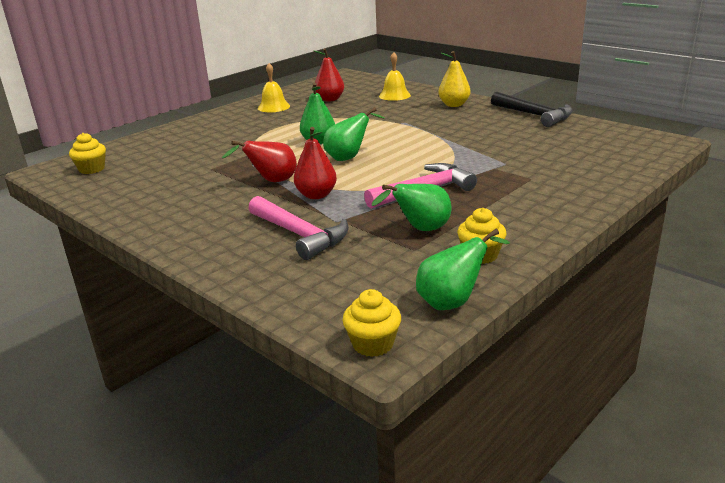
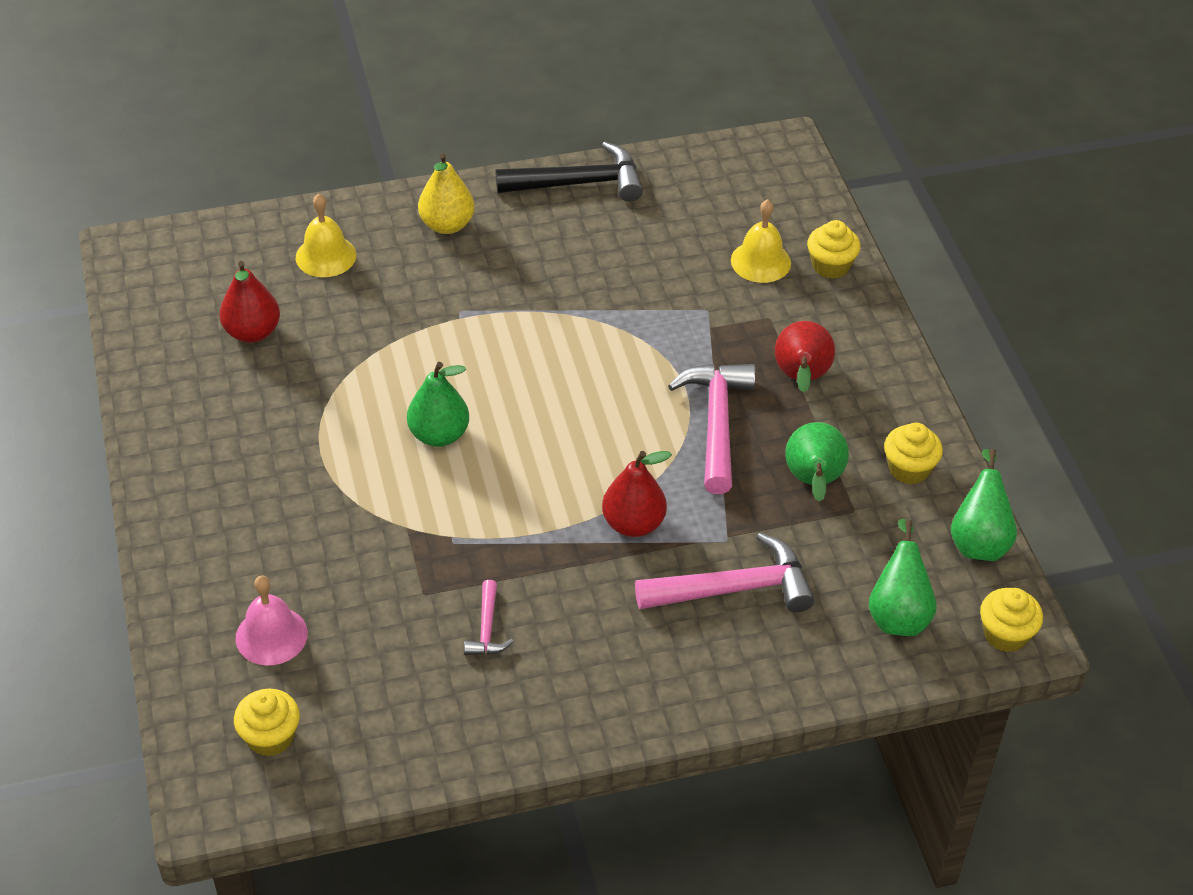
camera: 60 degrees left, 20 degrees up
red pear [222,141,297,182] -> red pear moved to [775,321,835,393]
yellow bell [258,63,290,112] -> yellow bell moved to [731,199,791,283]
green pear [323,107,385,161] -> green pear moved to [869,519,937,636]
none -> pink bell [236,576,308,666]
none -> pink hammer [464,580,514,655]
none -> yellow cupcake [807,220,860,279]

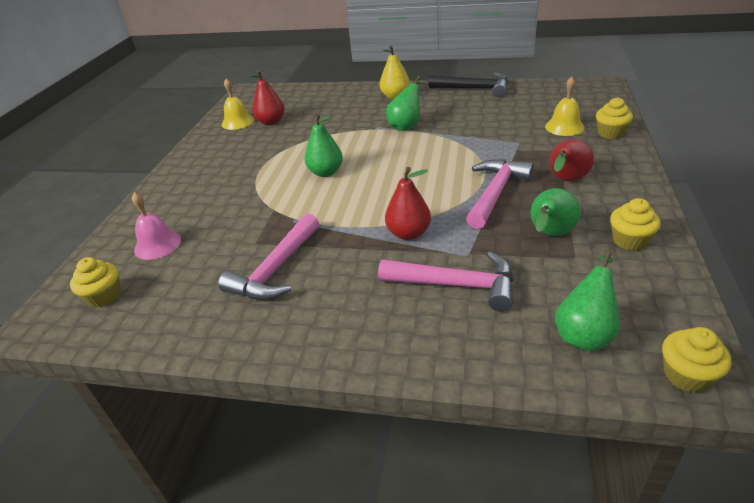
camera: 30 degrees right, 10 degrees down
yellow bell [296,194,356,277] -> yellow bell moved to [222,78,254,130]
pink hammer [464,580,514,655] -> pink hammer [218,213,319,300], size x1.99
green pear [951,449,1017,561] -> green pear moved to [386,76,425,131]

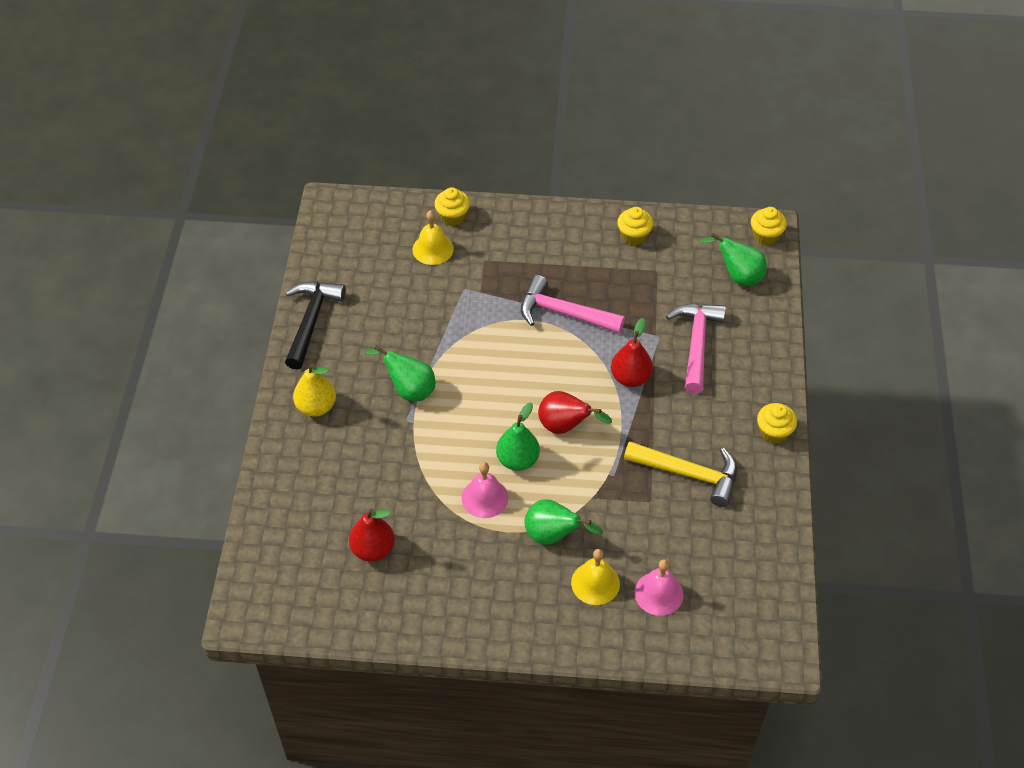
camera: 100 degrees left, 15 degrees up
yellow cupcake [70,257,121,308] -> yellow cupcake moved to [757,403,797,444]
pink hammer [218,213,319,300] -> yellow hammer [624,441,737,507]
yellow bell [222,78,254,130] -> yellow bell moved to [571,549,620,605]
green pear [531,188,581,236] -> green pear moved to [524,499,603,545]
red pear [550,139,594,181] -> red pear moved to [538,391,612,434]
none -> pink bell [462,462,508,518]

